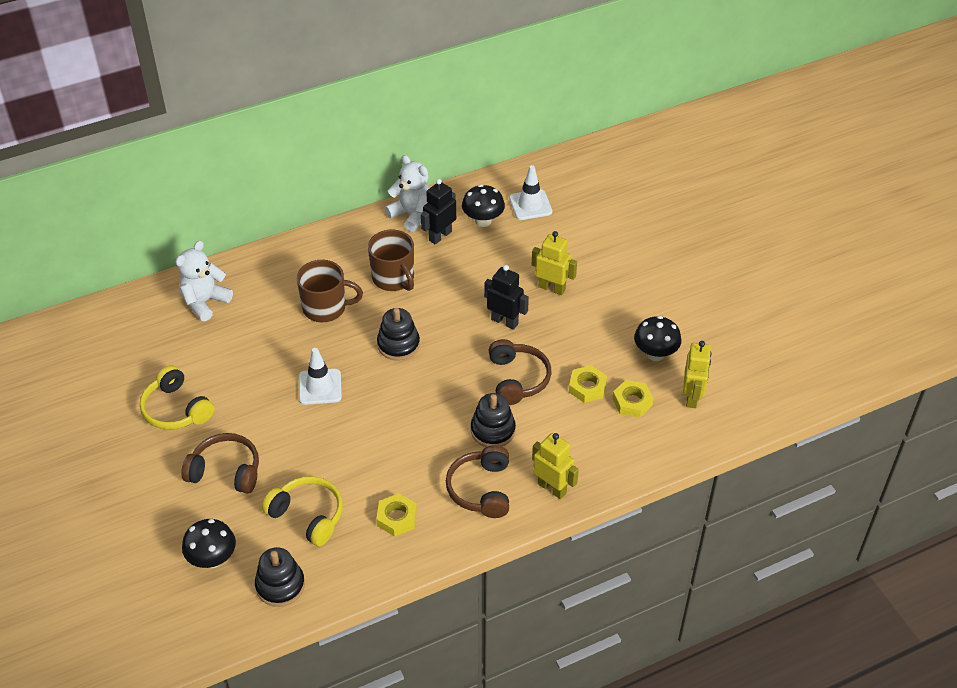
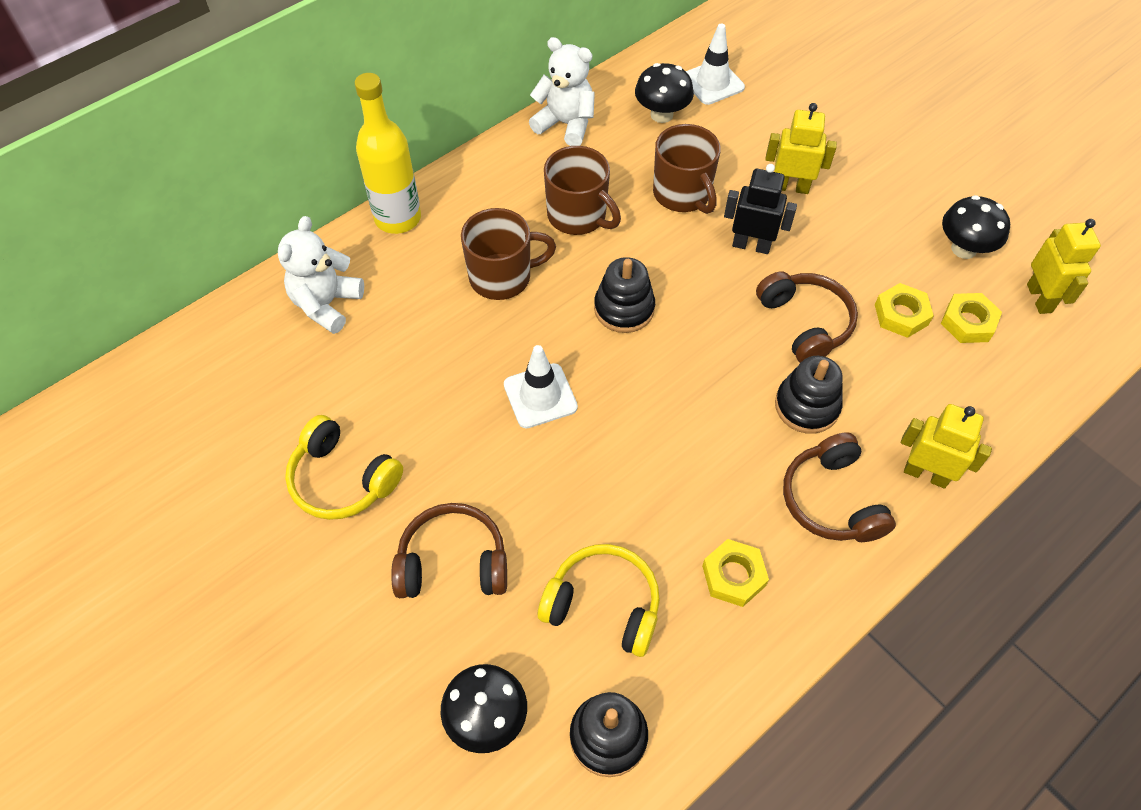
camera: 15 degrees left, 10 degrees up
black robot [421,179,456,245] -> none
none -> yellow bottle [355,73,421,234]
none -> brown mug [653,124,721,214]

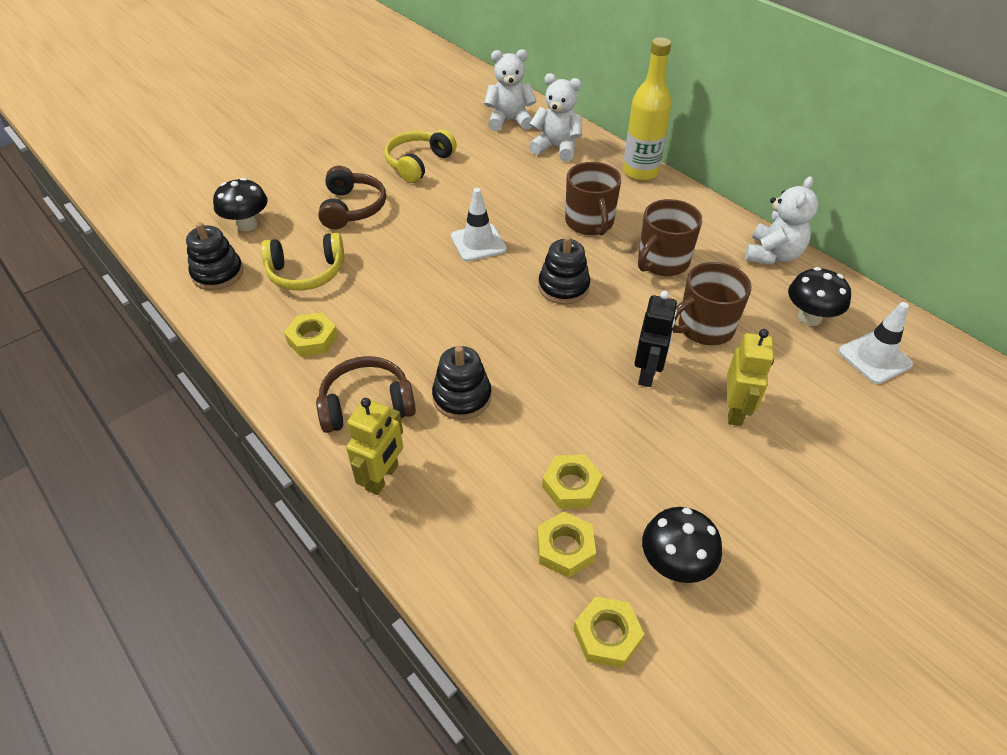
camera: 90 degrees right, 10 degrees down
yellow headphones [538,544,660,657] -> yellow headphones turned 60 degrees clockwise [261,233,345,291]
brown headphones [756,271,858,363] -> none
yellow robot [1027,219,1101,314] -> yellow nut [573,597,645,668]
none -> white teddy bear [484,49,537,131]

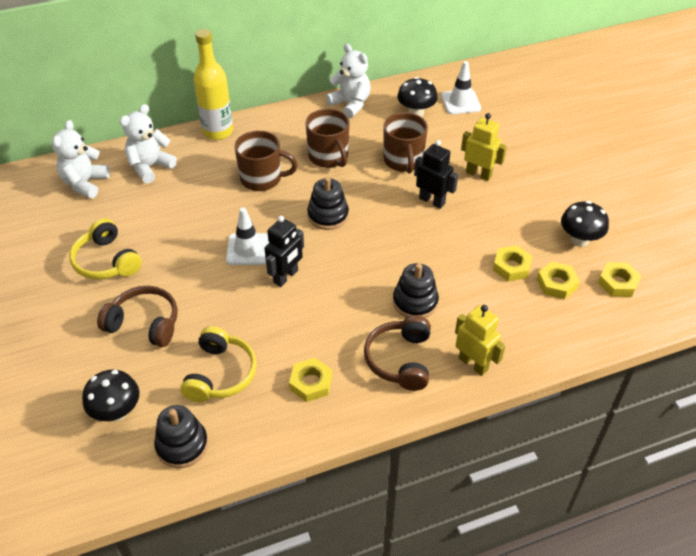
camera: 70 degrees left, 0 degrees up
none -> black robot [265,216,304,287]

